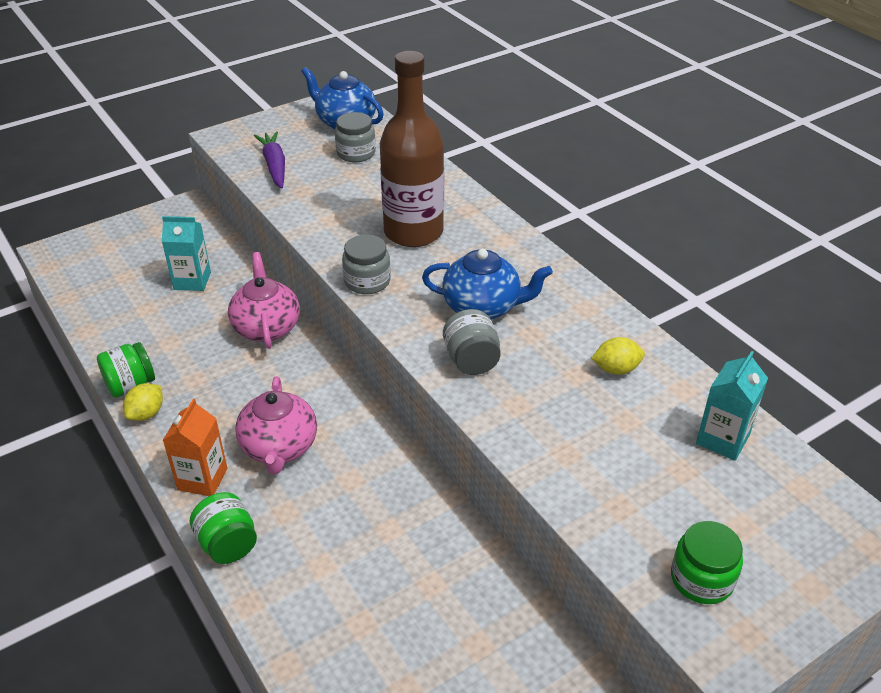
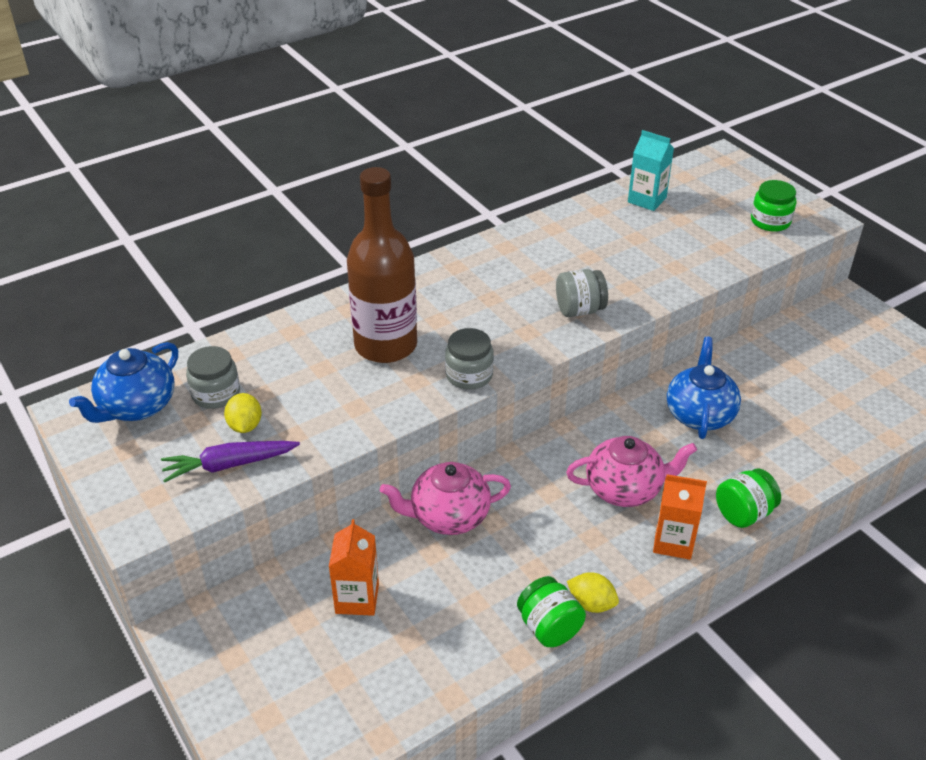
camera: 90 degrees left, 0 degrees up
turquoise carton [162,216,211,291] -> orange carton [329,519,379,616]
blue teapot [422,249,553,319] -> blue teapot moved to [667,337,741,439]
yellow lemon [591,337,645,375] -> yellow lemon moved to [224,393,262,433]

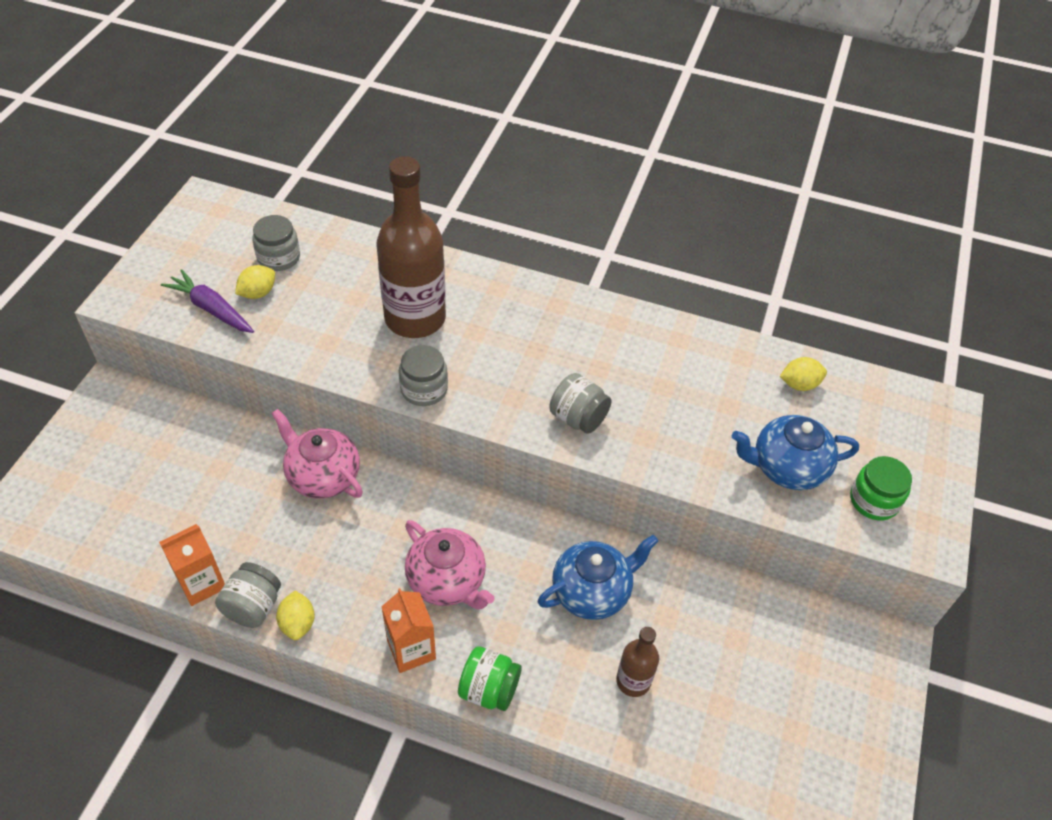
camera: 50 degrees right, 10 degrees up
blue teapot [69,342,178,423] -> blue teapot moved to [732,415,859,490]
orange carton [329,519,379,616] -> orange carton moved to [159,524,225,606]
green jar [517,576,586,647] -> grey jar [215,562,281,628]
turquoise carton [628,130,674,211] -> yellow lemon [780,357,827,391]
none -> brown bottle [616,627,659,697]

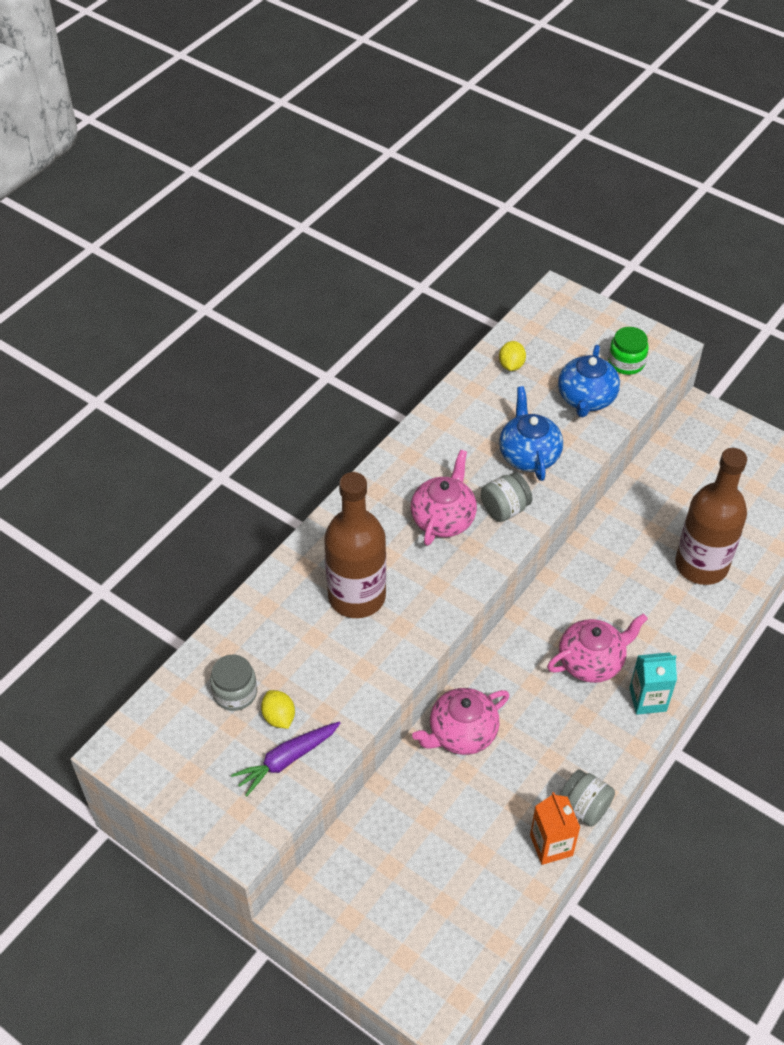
camera: 70 degrees left, 0 degrees up
yellow lemon [276,591,315,640] -> none
orange carton [381,588,436,673] -> turquoise carton [629,652,677,715]
grey jar [399,345,448,406] -> none
green jar [458,646,522,711] -> none
blue teapot [538,535,658,620] -> blue teapot moved to [499,386,563,481]
brown bottle [616,627,659,697] -> brown bottle [675,448,747,585], size x2.03
none -> pink teapot [411,450,477,546]

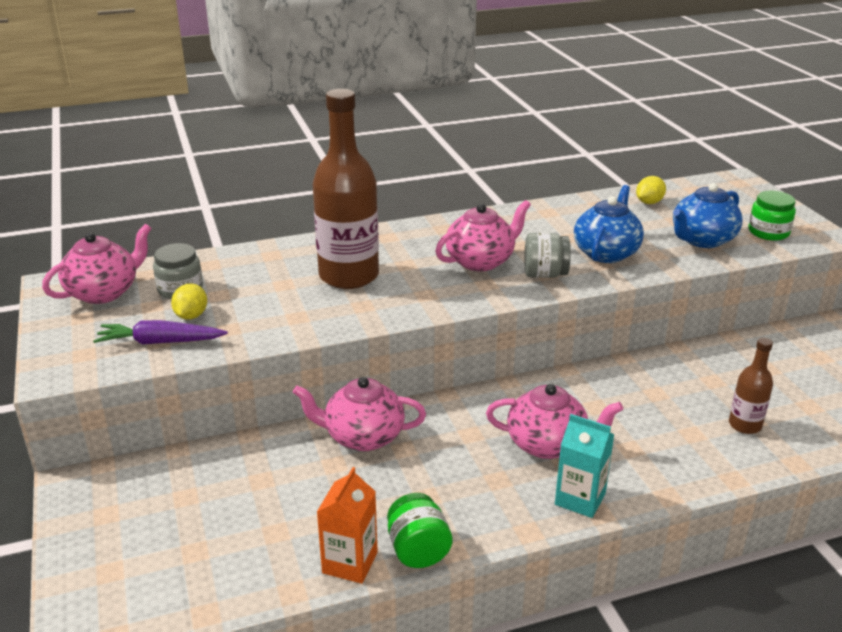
camera: 35 degrees right, 20 degrees down
grey jar [560,769,615,827] -> green jar [387,493,452,568]
brown bottle [675,448,747,585] -> brown bottle [729,337,773,434], size x0.49
none -> pink teapot [42,224,152,304]

